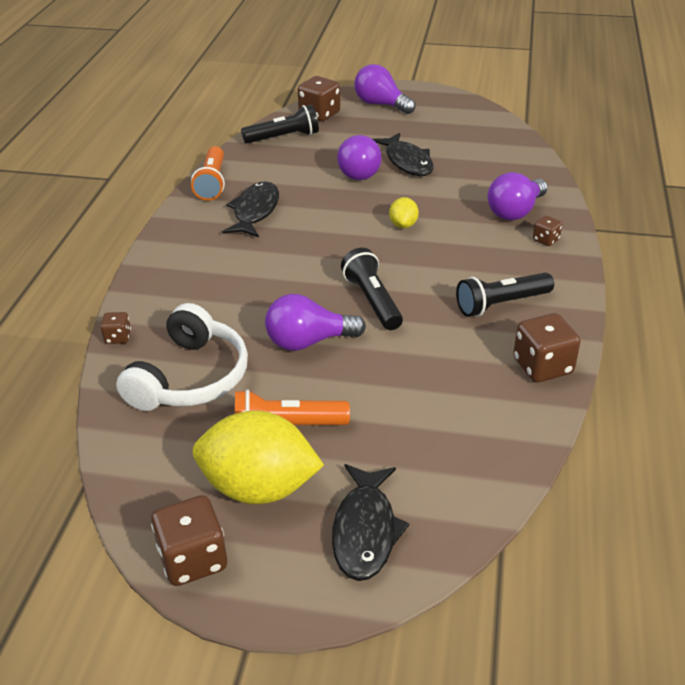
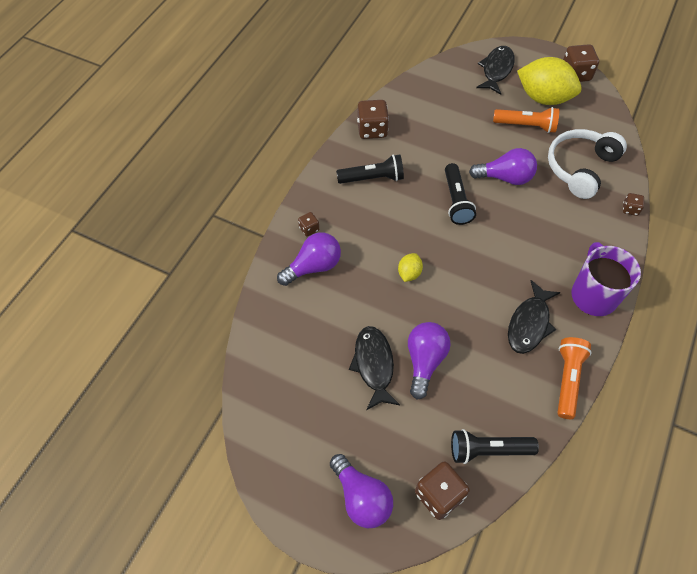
camera: 165 degrees left, 20 degrees up
none -> purple mug [571,242,641,316]

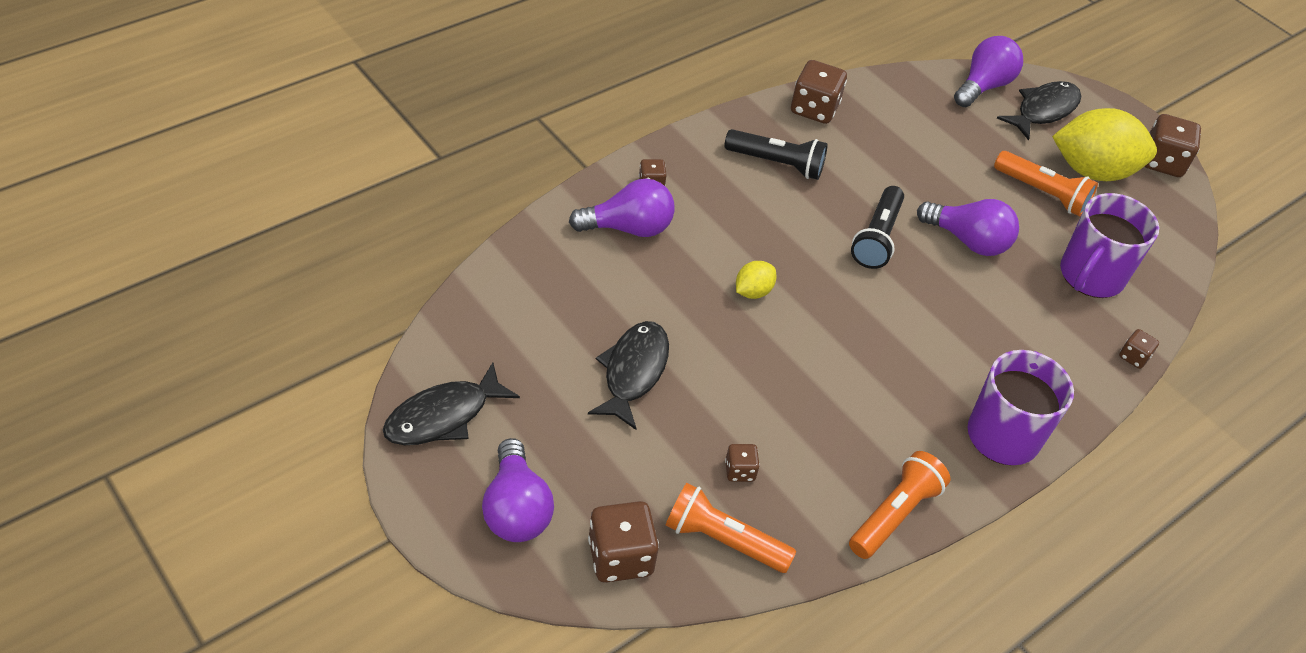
camera: 20 degrees right, 10 degrees down
purple light bulb [408,322,451,400] -> purple light bulb moved to [954,36,1023,107]
black flashlight [451,429,539,464] -> orange flashlight [666,483,796,573]
black fish [508,280,560,354] -> black fish moved to [383,363,520,445]
yellow lemon [517,57,582,105] -> yellow lemon turned 45 degrees counterclockwise [1052,108,1157,181]
white headphones [548,129,627,199] -> purple mug [1060,193,1159,298]
none -> brown dice [725,444,760,482]

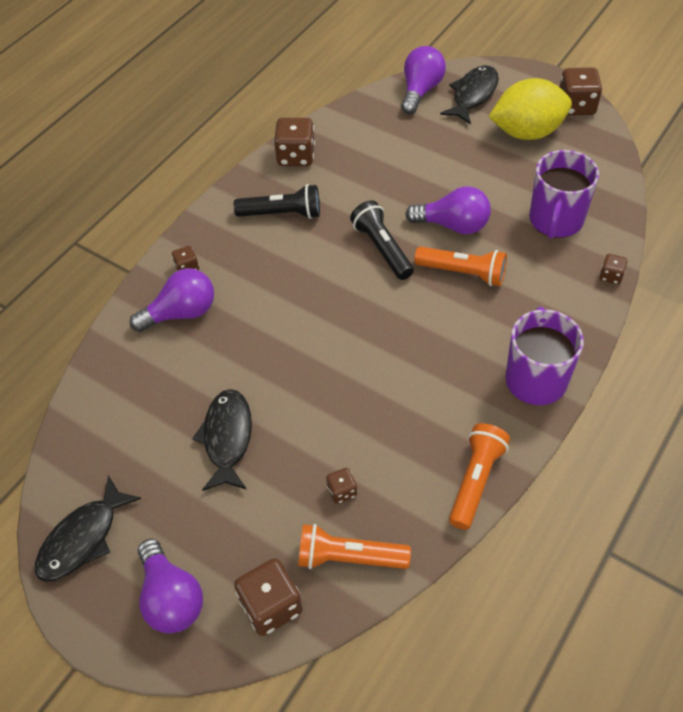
camera: 10 degrees left, 5 degrees up
yellow lemon [736,261,776,299] -> none
black flashlight [851,186,904,269] -> black flashlight turned 150 degrees clockwise [350,200,414,280]
orange flashlight [994,151,1098,217] -> orange flashlight moved to [414,247,507,286]

